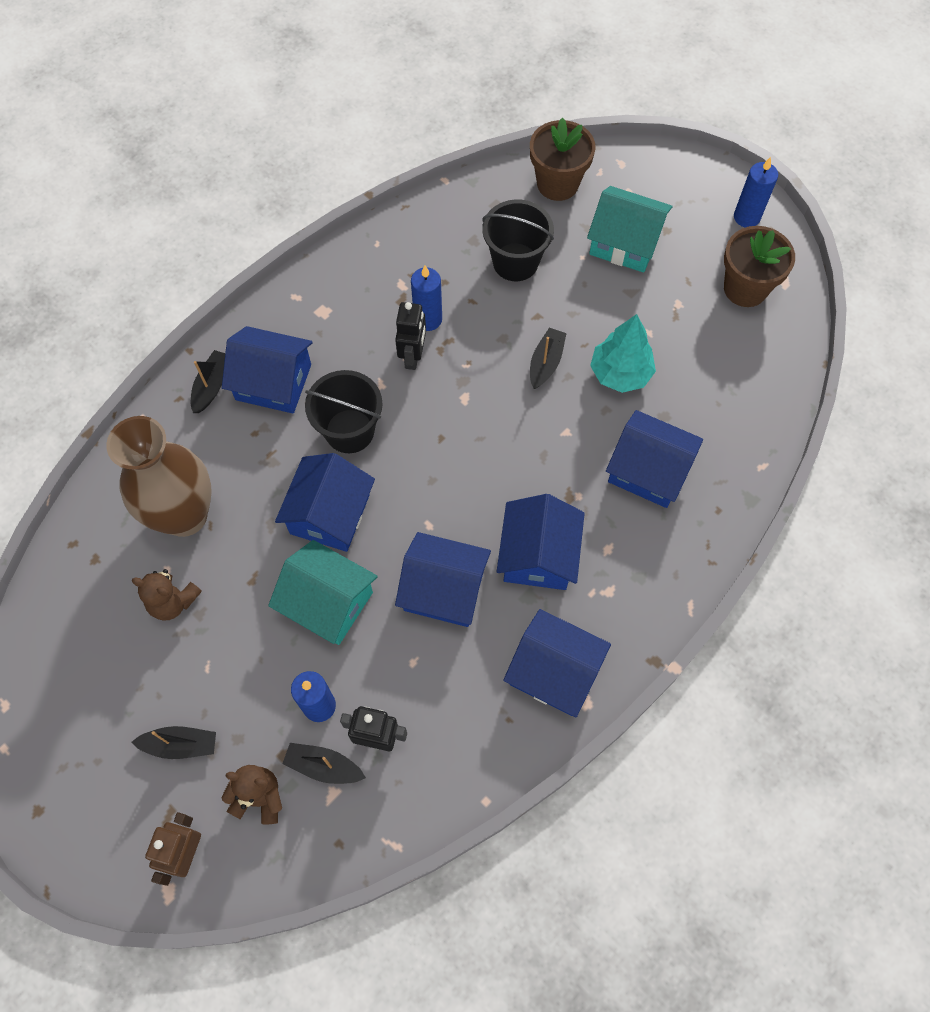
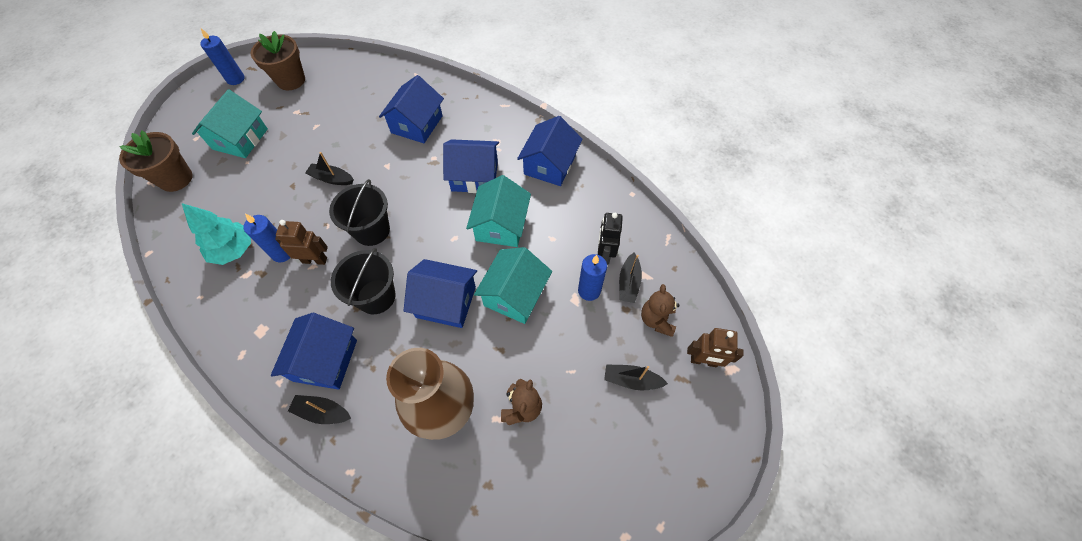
camera: 95 degrees left, 5 degrees down
black boat [131,726,216,759] -> black boat turned 75 degrees counterclockwise [604,364,668,390]
black robot [395,302,426,370] -> brown robot [275,220,328,265]
blue house [395,532,491,627] -> turquoise house [466,175,531,247]
black bucket [482,200,554,281] -> black bucket moved to [329,179,390,246]
turquoise tree [590,314,656,393] -> turquoise tree moved to [182,203,251,265]

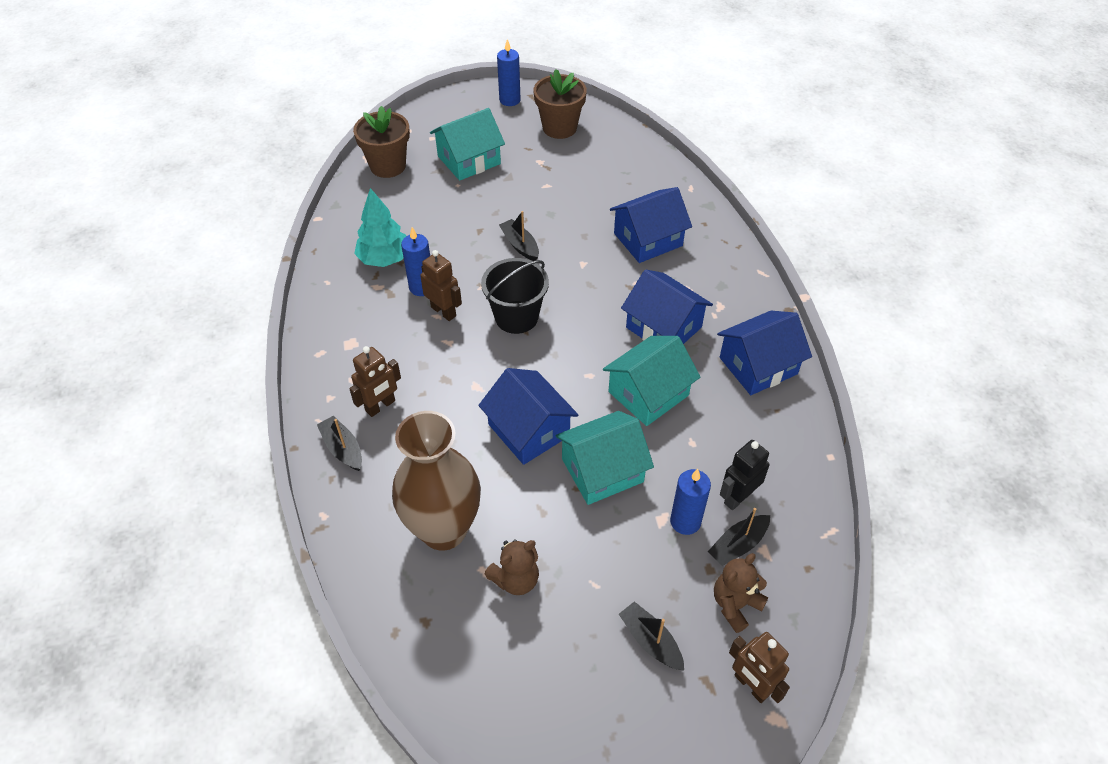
camera: 40 degrees right, 10 degrees down
blue house [271,313,357,390] -> brown robot [349,346,401,417]
black bucket [331,248,396,314] -> none

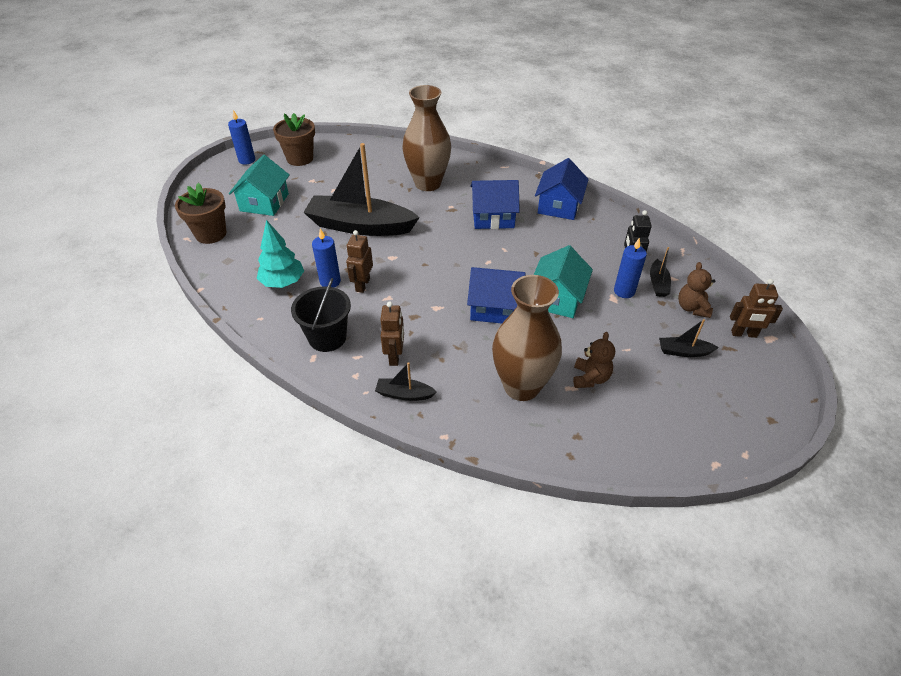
camera: 45 degrees left, 5 degrees down
brown robot [420,250,462,321] -> brown robot turned 75 degrees counterclockwise [346,230,373,293]
black bucket [481,258,549,334] -> black bucket moved to [291,278,351,352]
black boat [499,211,539,261] -> black boat [303,143,420,236], size x2.41
turquoise house [603,336,701,426] -> none
blue house [610,187,692,263] -> brown vase [402,85,451,191]

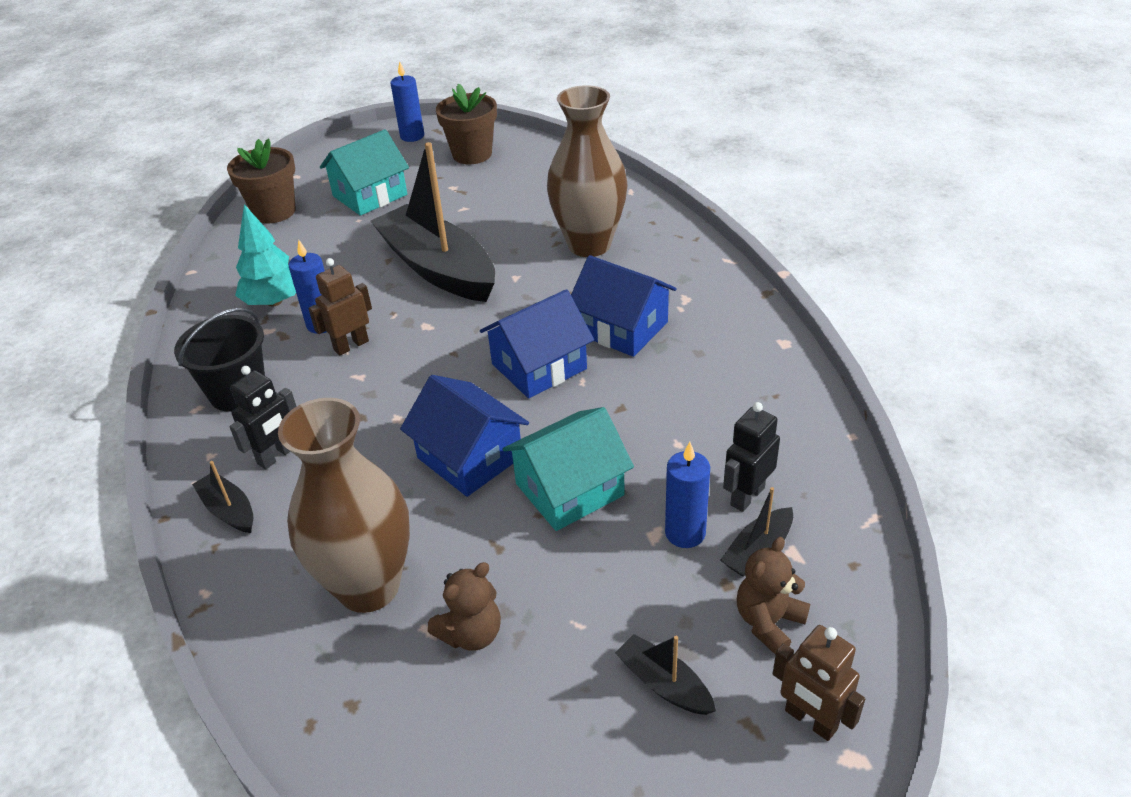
camera: 40 degrees right, 5 degrees down
brown robot [380,302,404,366] -> black robot [229,366,297,470]
blue house [535,158,589,220] -> blue house moved to [480,289,594,398]

